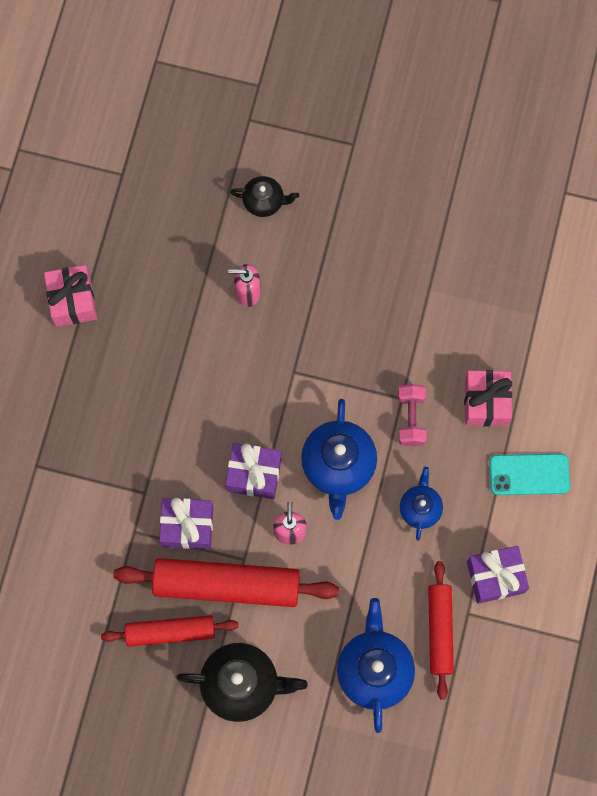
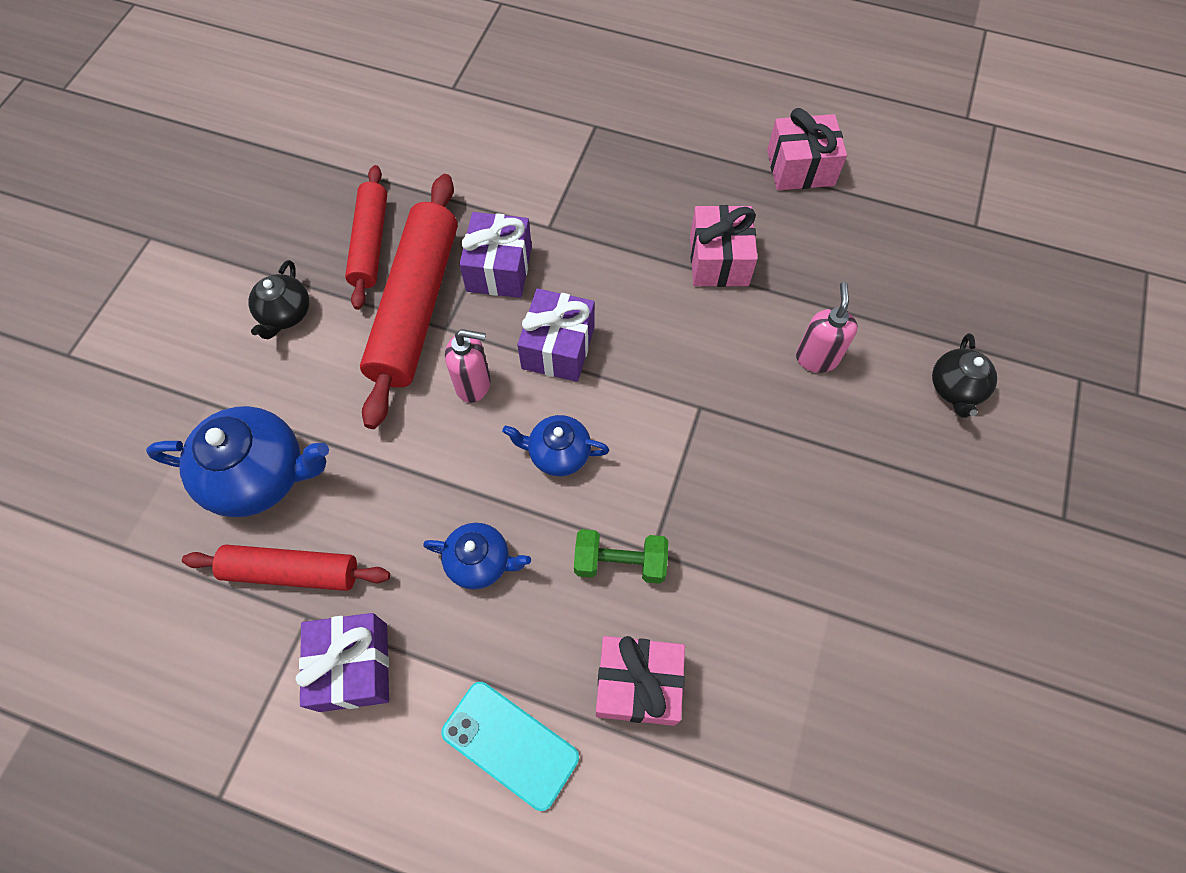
camera: 95 degrees right, 10 degrees down
black teapot [176,643,308,722] -> black teapot [248,260,309,339], size x0.57
blue teapot [301,399,377,520] -> blue teapot [502,415,609,476], size x0.57
pink dumbbell [398,384,427,446] -> green dumbbell [574,529,668,584]
turquoise phone [489,454,570,495] -> turquoise phone turned 60 degrees counterclockwise [441,682,579,811]
none -> pink gift [690,205,758,287]

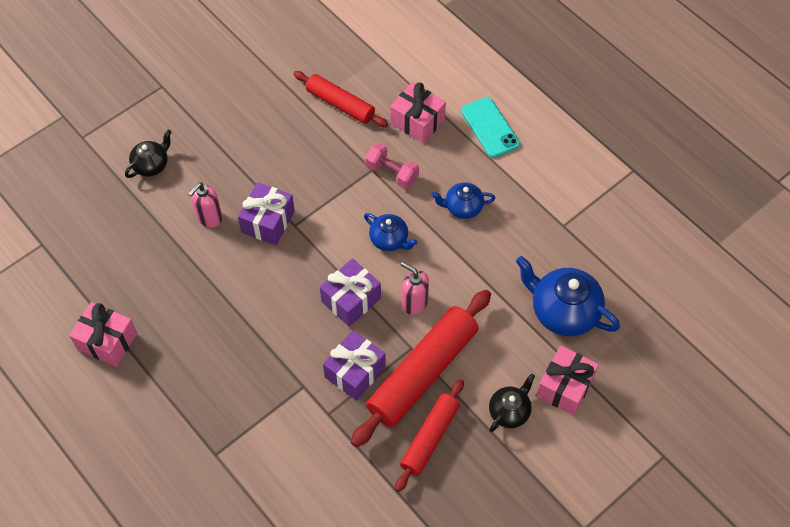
camera: 150 degrees left, 5 degrees down
red rolling pin [182,545,390,591] -> red rolling pin moved to [294,71,388,127]
purple gift [296,613,389,712] -> purple gift moved to [238,182,295,245]
blue teapot [423,523,531,590] -> blue teapot turned 45 degrees counterclockwise [431,182,496,219]
green dumbbell [574,529,668,584] -> pink dumbbell [365,143,419,189]
pink gift [690,205,758,287] -> pink gift moved to [536,346,599,416]

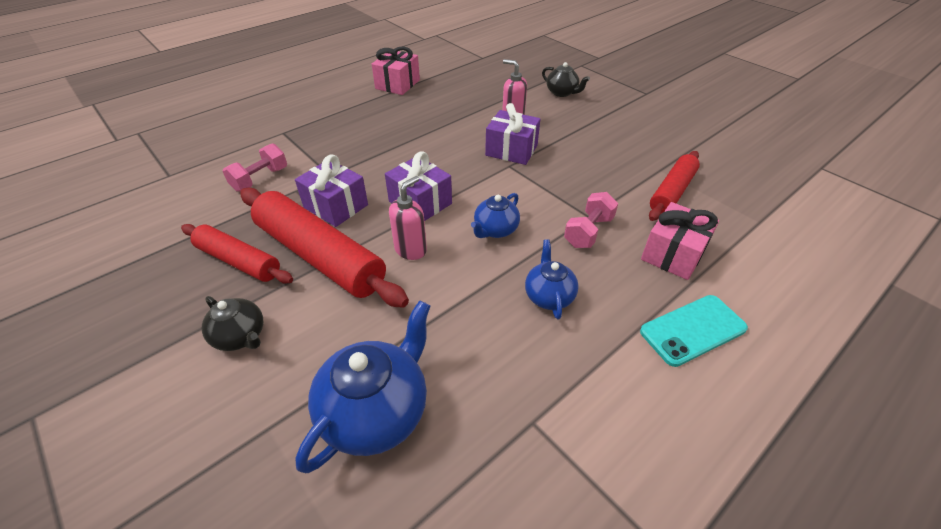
camera: 90 degrees right, 15 degrees down
pink gift [536,346,599,416] -> none
none -> pink dumbbell [223,143,287,192]

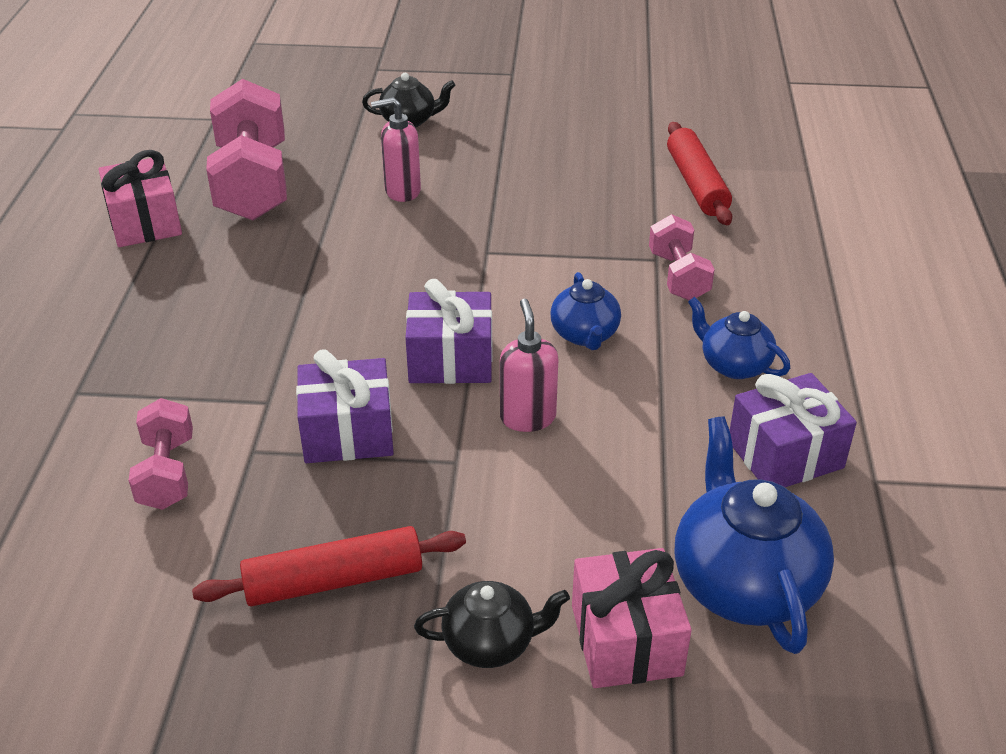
camera: 45 degrees left, 5 degrees down
red rolling pin [240,188,409,308] -> none
purple gift [485,103,540,165] -> purple gift moved to [729,373,857,487]
turquoise phone [640,295,748,367] -> none
pink gift [641,202,719,280] -> pink gift moved to [572,548,692,688]
none -> pink dumbbell [206,79,287,220]

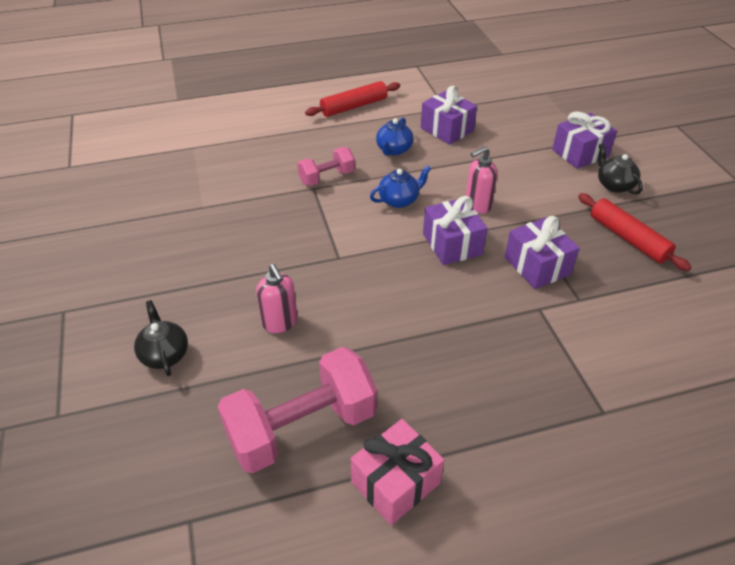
camera: 110 degrees left, 5 degrees up
pink dumbbell [129,398,193,510] -> none
pink gift [572,548,692,688] -> purple gift [552,112,617,169]
red rolling pin [667,122,732,225] -> red rolling pin moved to [305,81,400,117]
blue teapot [675,416,834,654] -> none

